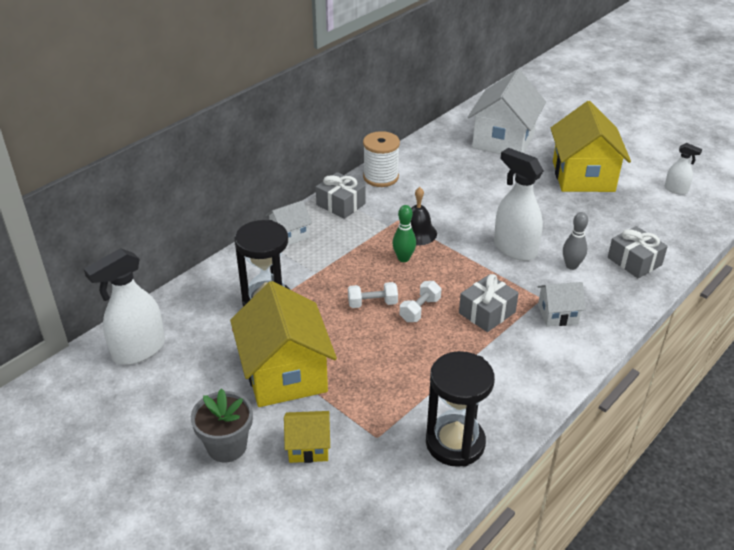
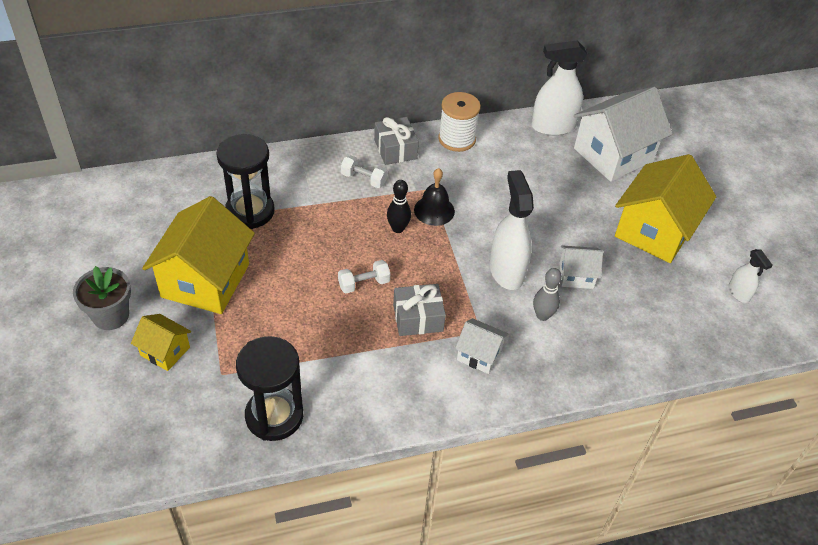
camera: 30 degrees right, 10 degrees up
white spray bottle [84,248,165,365] -> white spray bottle moved to [531,40,587,136]
white house [266,200,312,246] -> white house moved to [560,245,603,289]
white dumbbell [348,282,398,308] -> white dumbbell moved to [341,155,388,188]
green bowling pin [392,205,416,262] -> black bowling pin [387,180,411,233]
grey gift [608,226,668,278] -> none

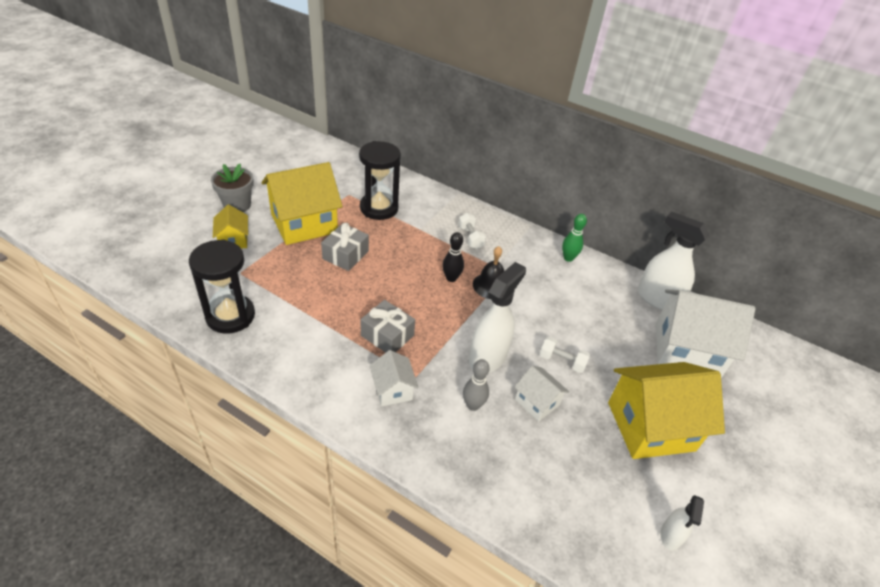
camera: 45 degrees right, 5 degrees down
white dumbbell [338,260,390,293] -> white dumbbell moved to [540,337,590,373]
grey gift [374,117,419,165] -> grey gift moved to [321,223,369,271]
white spool [438,92,481,152] -> green bowling pin [562,214,587,262]

